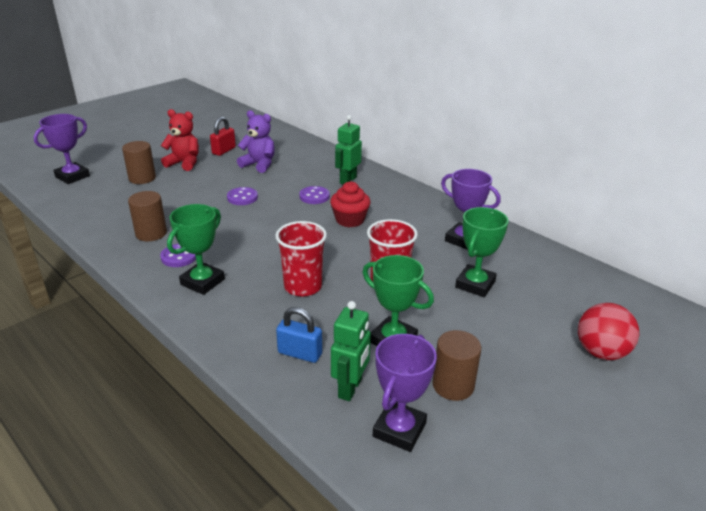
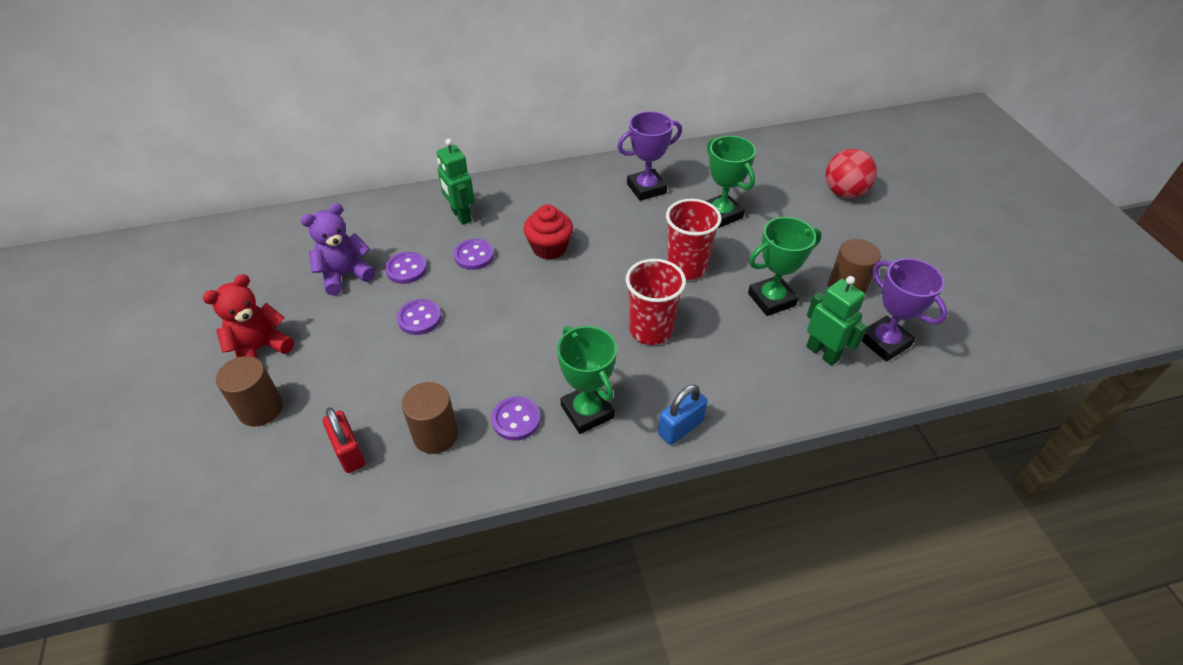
camera: 60 degrees left, 15 degrees up
purple trophy [33,114,90,184] -> none
red padlock [210,117,236,156] -> red padlock moved to [323,407,366,473]
blue padlock [276,307,322,363] -> blue padlock moved to [658,384,708,445]
none -> purple button [385,252,427,284]

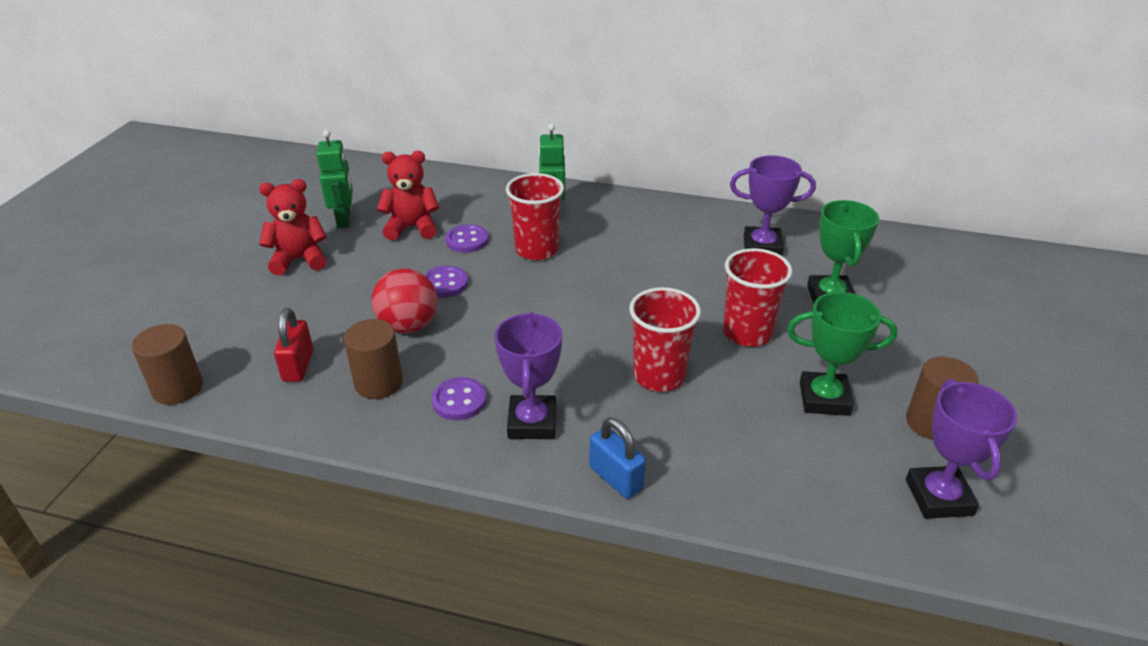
camera: 30 degrees right, 10 degrees down
brown cylinder [216,356,283,427] -> brown cylinder moved to [131,324,203,405]
purple teddy bear [301,203,375,296] -> red teddy bear [377,151,439,240]
purple button [454,239,494,270] -> red cup [506,173,564,260]
red cupcake [523,204,573,260] -> none
green trophy [557,326,617,434] -> purple trophy [495,312,562,439]
blue padlock [658,384,708,445] -> blue padlock turned 60 degrees clockwise [589,417,646,499]
green robot [806,276,868,366] -> green robot moved to [317,130,353,228]
red ball [825,149,877,198] -> red ball moved to [372,268,437,333]

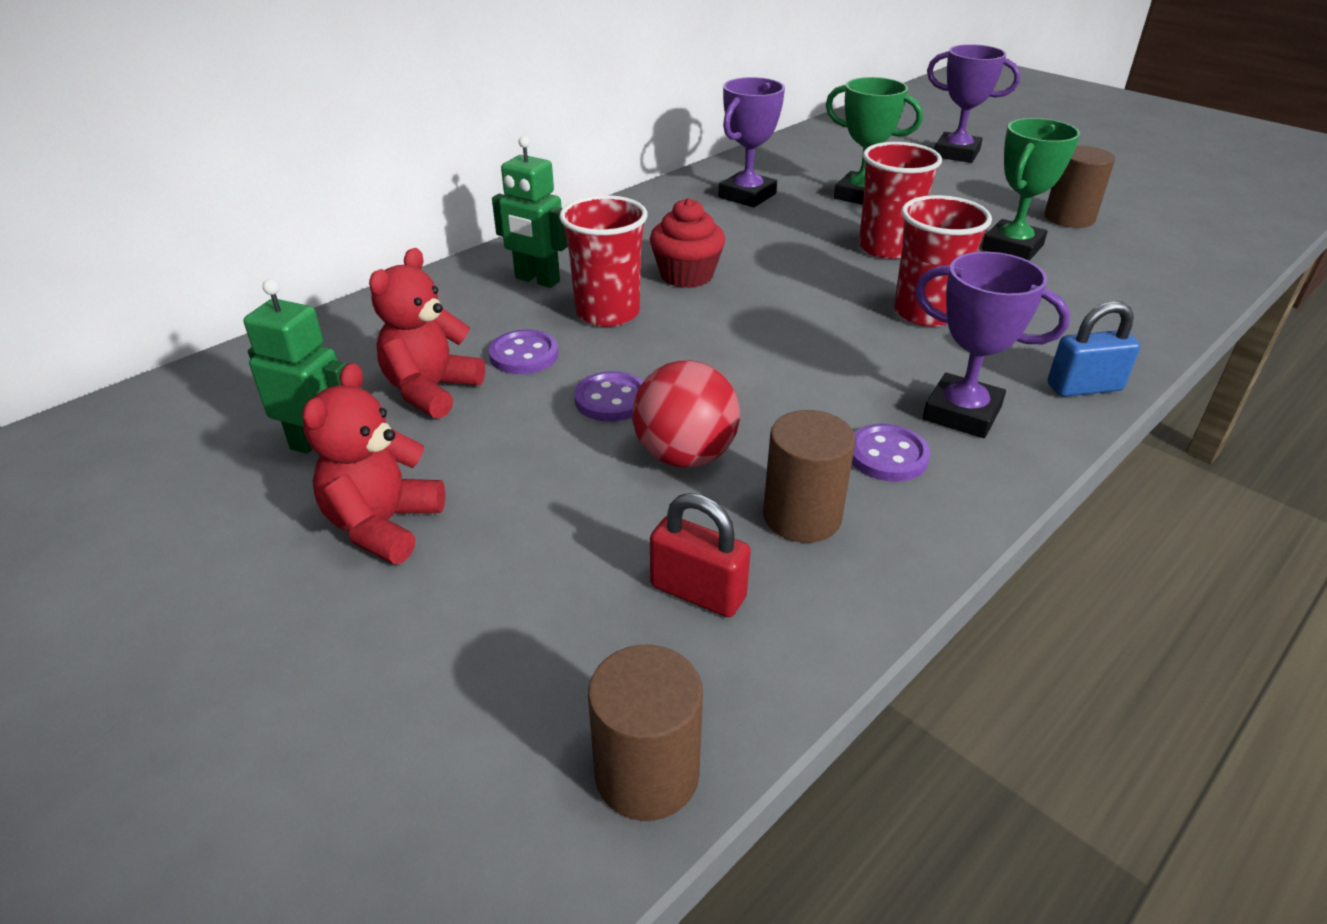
camera: 60 degrees left, 0 degrees up
purple trophy [906,379,1017,519] -> purple trophy moved to [927,44,1021,163]
none -> red cupcake [650,198,725,288]

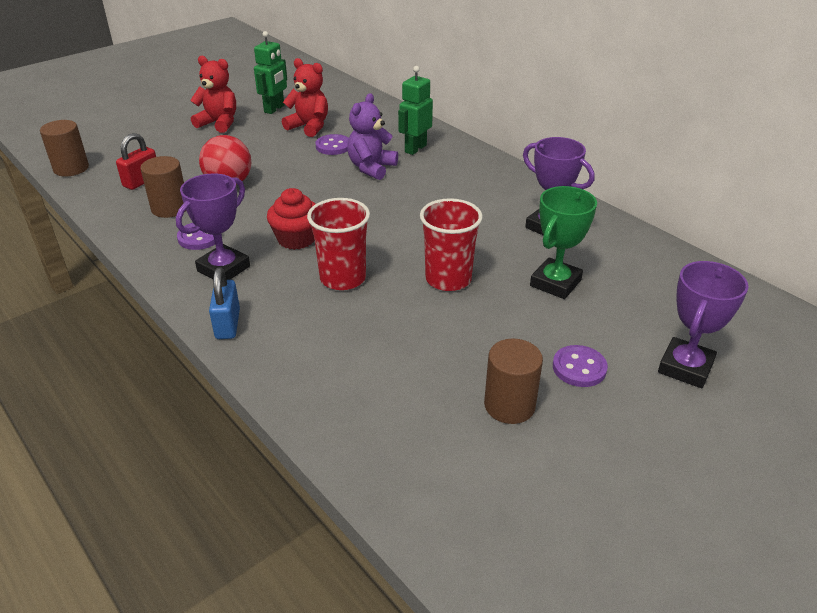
camera: 95 degrees right, 0 degrees up
red cup [559,195,648,327] -> purple teddy bear [347,93,398,180]
purple button [574,371,644,422] -> purple button moved to [553,345,608,387]
red cupcake [650,198,725,288] -> red cupcake moved to [267,188,316,250]
green trophy [982,118,1080,261] -> none

